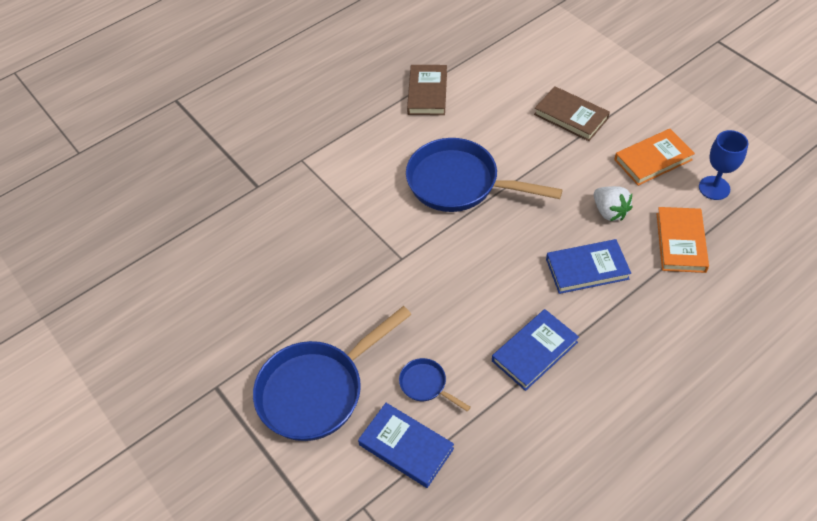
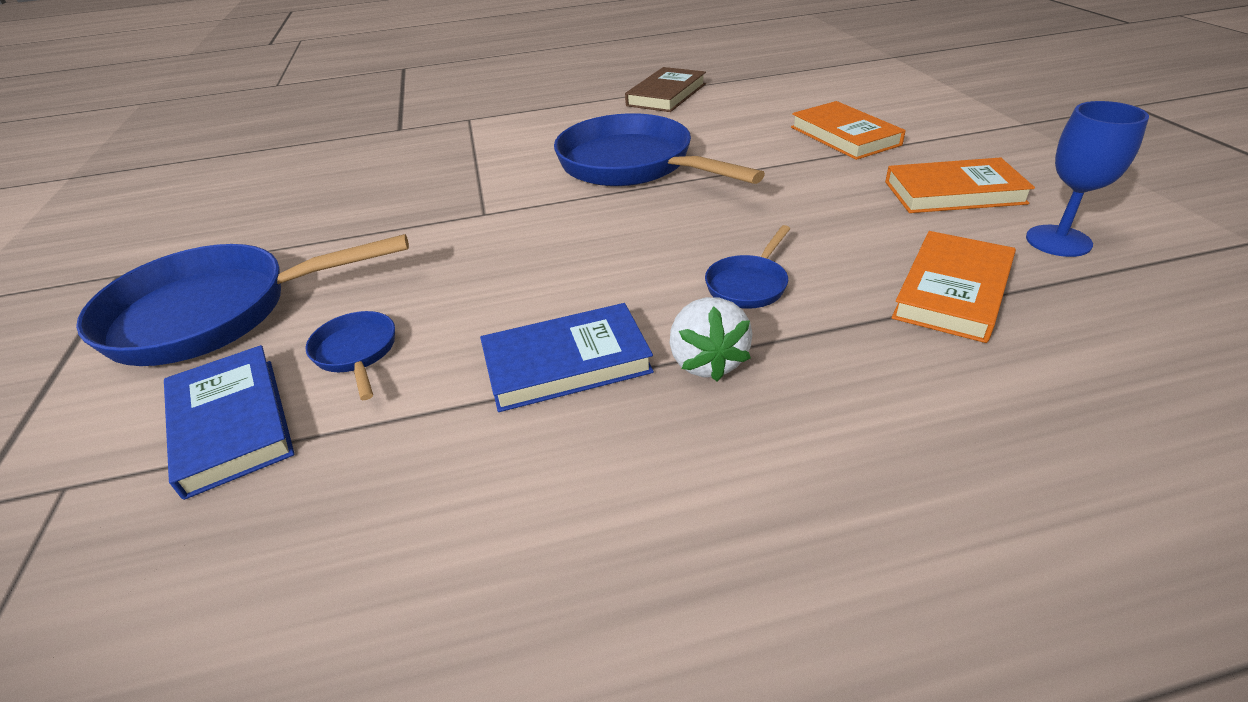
camera: 25 degrees right, 15 degrees down
brown book [534,86,610,141] -> orange book [791,101,906,160]
blue book [546,239,631,294] -> blue pan [705,225,790,309]
white strawberry [594,186,633,221] -> white strawberry moved to [670,297,752,381]

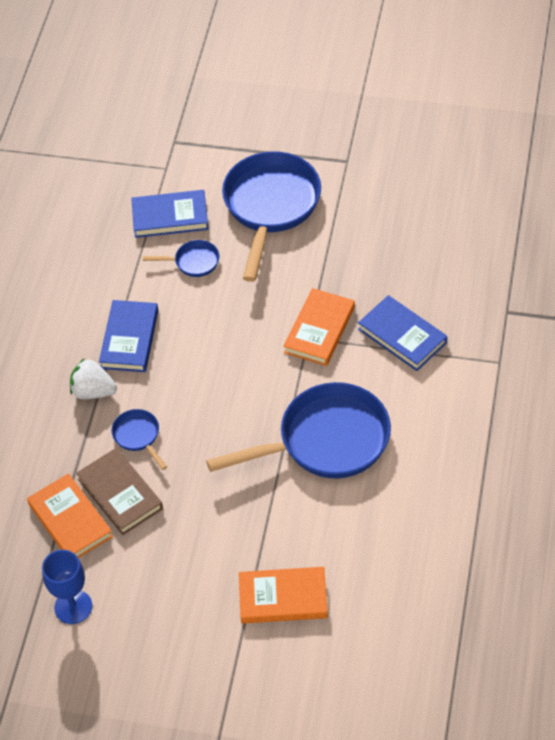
camera: 115 degrees right, 15 degrees up
brown book [625,67,706,112] -> brown book moved to [76,448,163,535]
orange book [885,157,1035,213] -> orange book moved to [284,288,355,366]
none -> blue book [358,295,447,371]

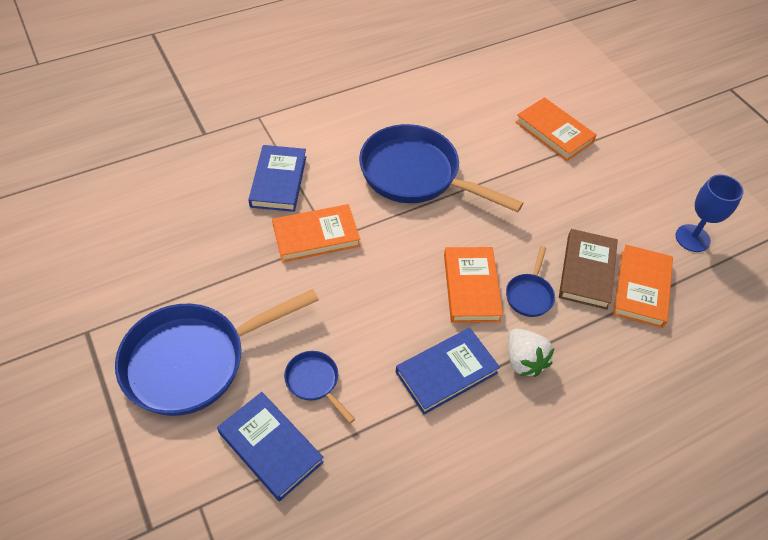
camera: 135 degrees left, 0 degrees up
none -> orange book [444,247,503,323]

